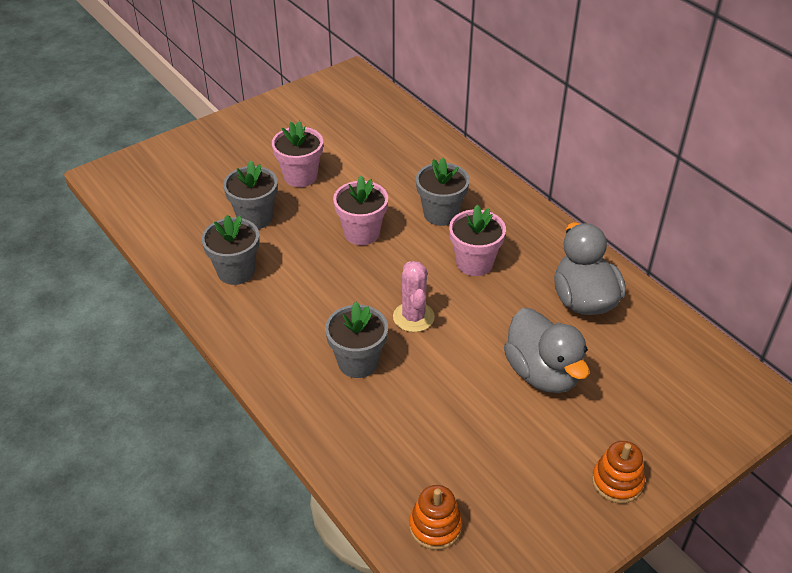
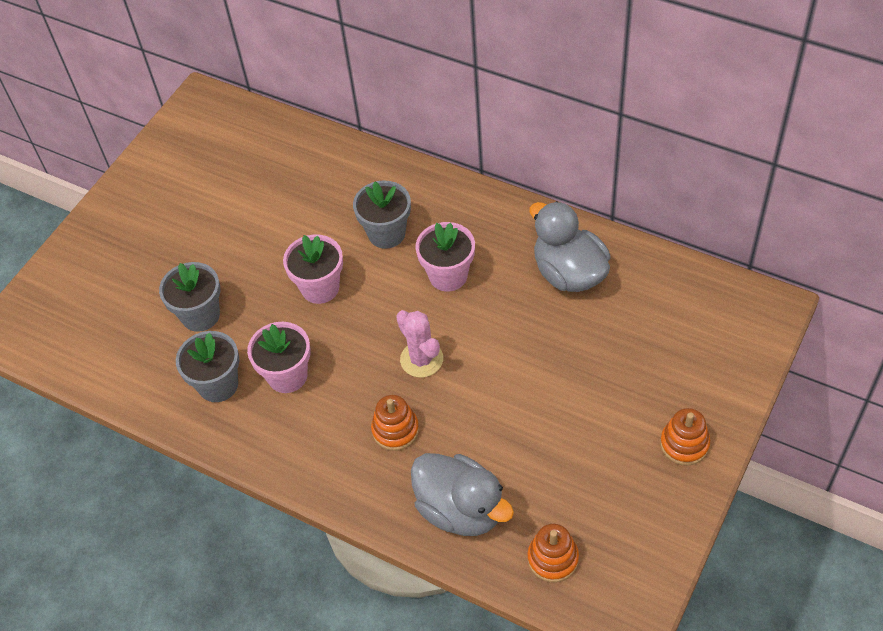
camera: 20 degrees left, 10 degrees up
pink flower pot [272,121,323,187] -> pink flower pot moved to [247,322,311,393]
grey flower pot [325,302,388,378] -> orange stacking toy [371,395,419,451]
grey duck [504,308,589,393] -> grey duck moved to [411,453,514,536]

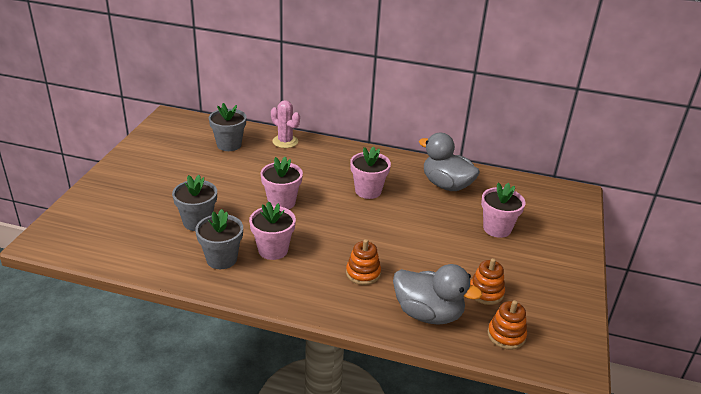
camera: 20 degrees left, 20 degrees down
grey flower pot [353,180,411,249] -> grey flower pot moved to [209,103,247,151]
pink cactus [396,310,443,377] -> pink cactus moved to [271,100,300,148]
orange stacking toy [660,408,710,465] -> orange stacking toy moved to [470,258,505,305]
none -> pink flower pot [481,183,525,238]

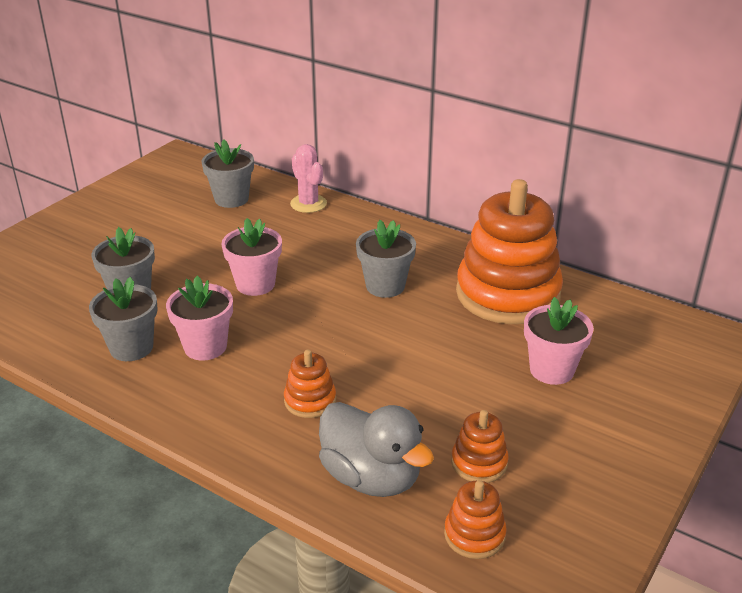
camera: 20 degrees right, 0 degrees up
pink flower pot [350,146,391,199] -> grey flower pot [356,220,416,298]
grey duck [419,133,480,191] -> orange stacking toy [456,179,563,324]

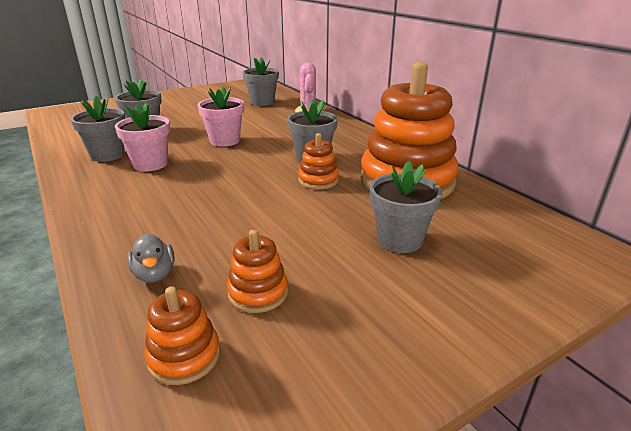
camera: 25 degrees right, 5 degrees down
orange stacking toy [284,350,336,418] -> orange stacking toy moved to [298,133,339,189]
grey duck [319,402,434,497] -> grey duck [127,234,175,283], size x0.51
pink flower pot [524,297,594,385] -> grey flower pot [370,161,442,253]

